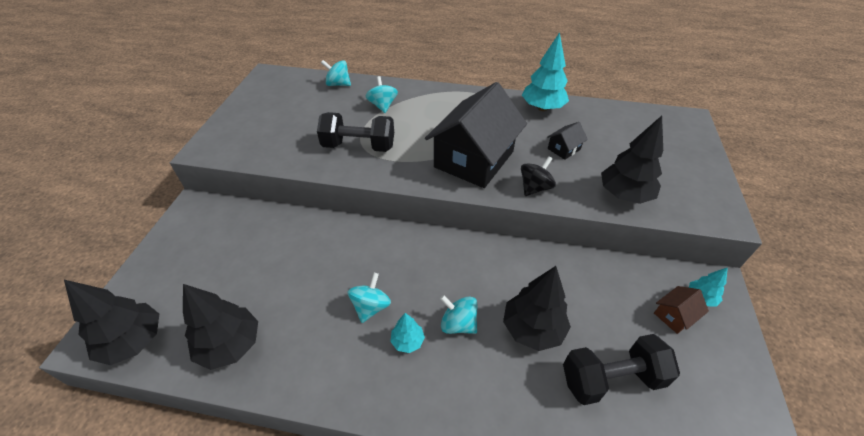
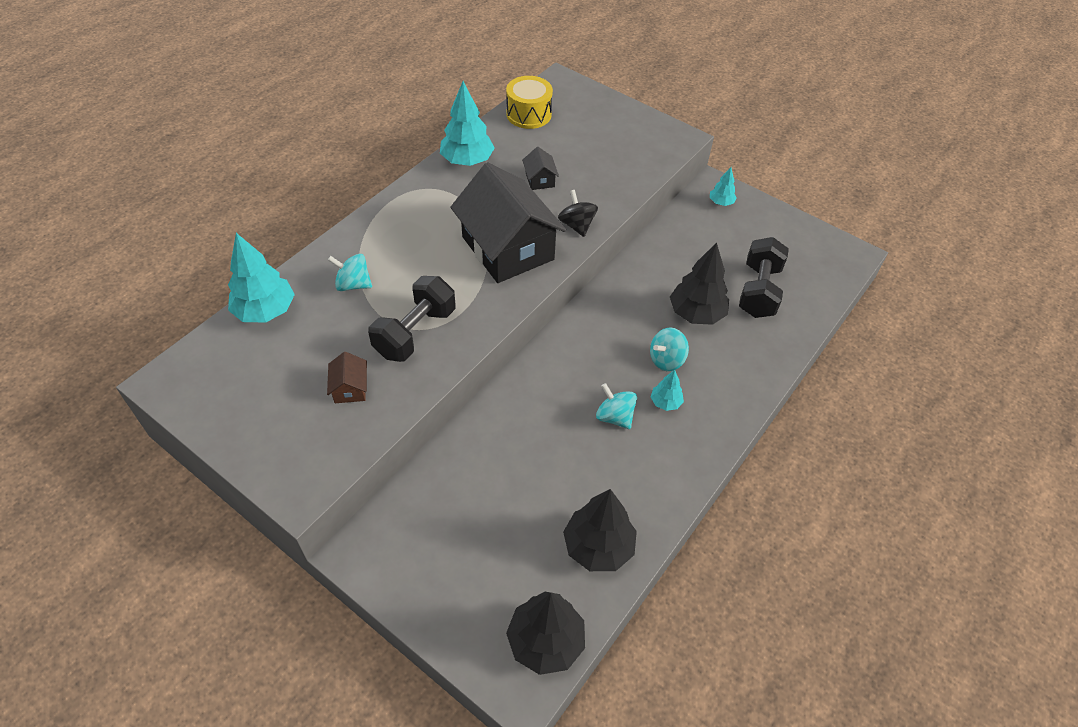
camera: 65 degrees left, 5 degrees up
turquoise spinning top [321,60,351,86] -> turquoise tree [228,233,295,323]
black tree [601,116,663,204] -> none
brown house [654,286,709,334] -> brown house moved to [327,352,367,403]
none -> yellow drum [506,76,553,129]

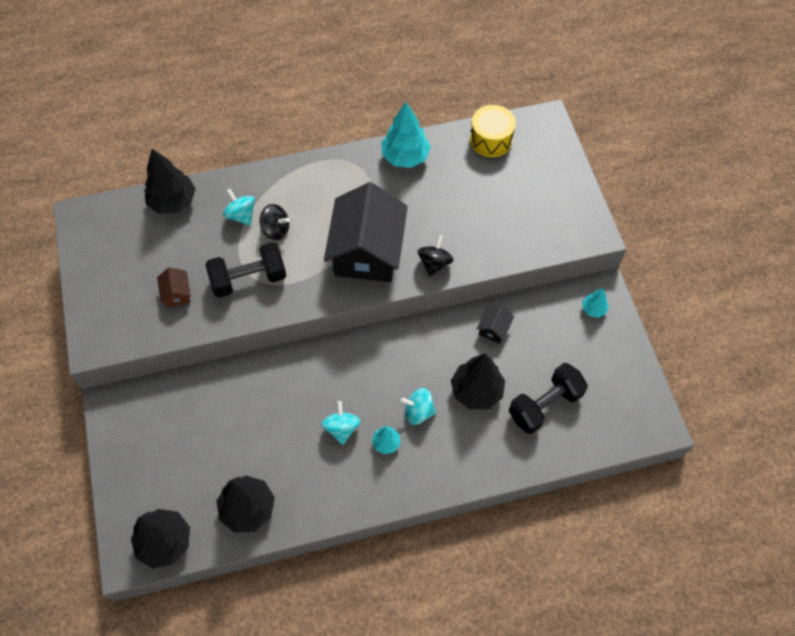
camera: 40 degrees right, 10 degrees up
turquoise tree [228,233,295,323] -> black tree [144,149,196,214]
brown house [327,352,367,403] -> brown house turned 45 degrees counterclockwise [157,267,191,307]
black house [522,147,559,190] -> black house moved to [476,305,514,344]
none -> black spinning top [260,204,290,241]

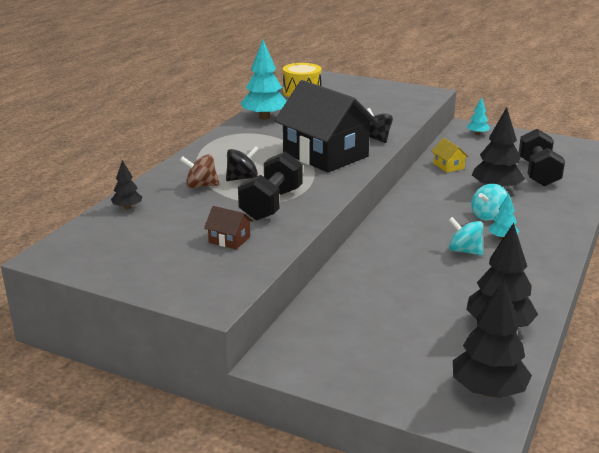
camera: 50 degrees left, 35 degrees down
black tree [144,149,196,214] -> black tree [111,160,142,210], size x0.52
turquoise spinning top [223,189,255,226] -> brown spinning top [180,154,219,188]
black house [476,305,514,344] -> yellow house [431,138,469,172]

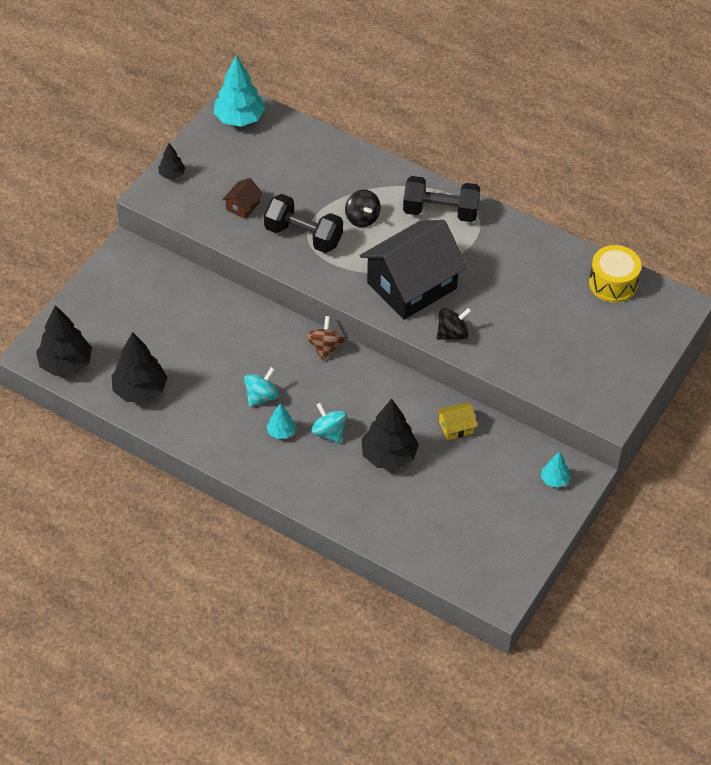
camera: 95 degrees right, 25 degrees up
black tree [111,160,142,210] -> black tree moved to [158,143,185,179]
brown spinning top [180,154,219,188] -> brown spinning top moved to [306,316,345,361]
turquoise tree [241,40,287,120] -> turquoise tree moved to [214,56,265,127]
black dumbbell [518,129,565,186] -> black dumbbell moved to [403,176,480,222]

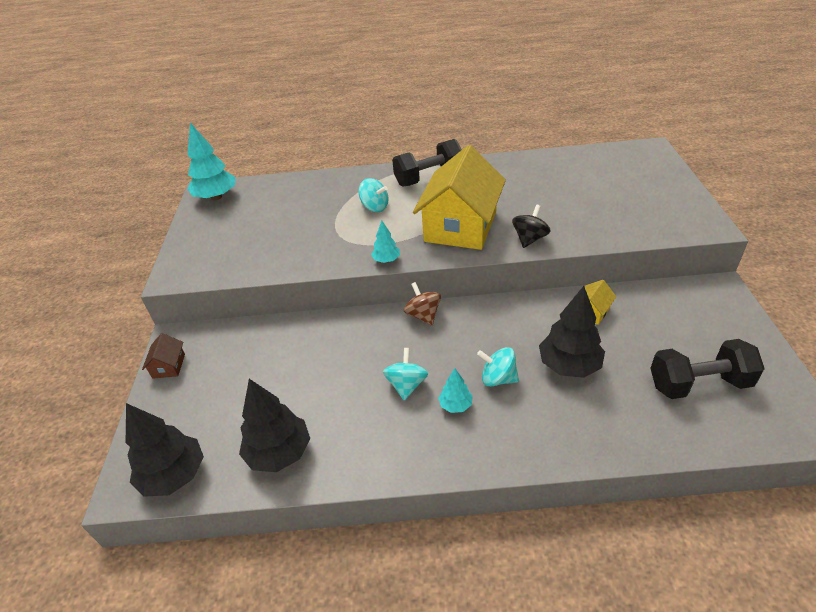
camera: 30 degrees left, 10 degrees down
black tree [158,143,185,179] -> none
brown house [222,178,263,219] -> brown house moved to [142,333,185,379]
black dumbbell [264,194,343,253] -> black dumbbell moved to [650,339,765,399]
black spinning top [345,190,381,227] -> turquoise spinning top [358,178,389,212]
black house [360,220,467,320] -> yellow house [413,145,506,250]
turquoise tree [541,451,571,488] -> turquoise tree moved to [371,220,400,263]
yellow drum [589,245,641,303] -> none

